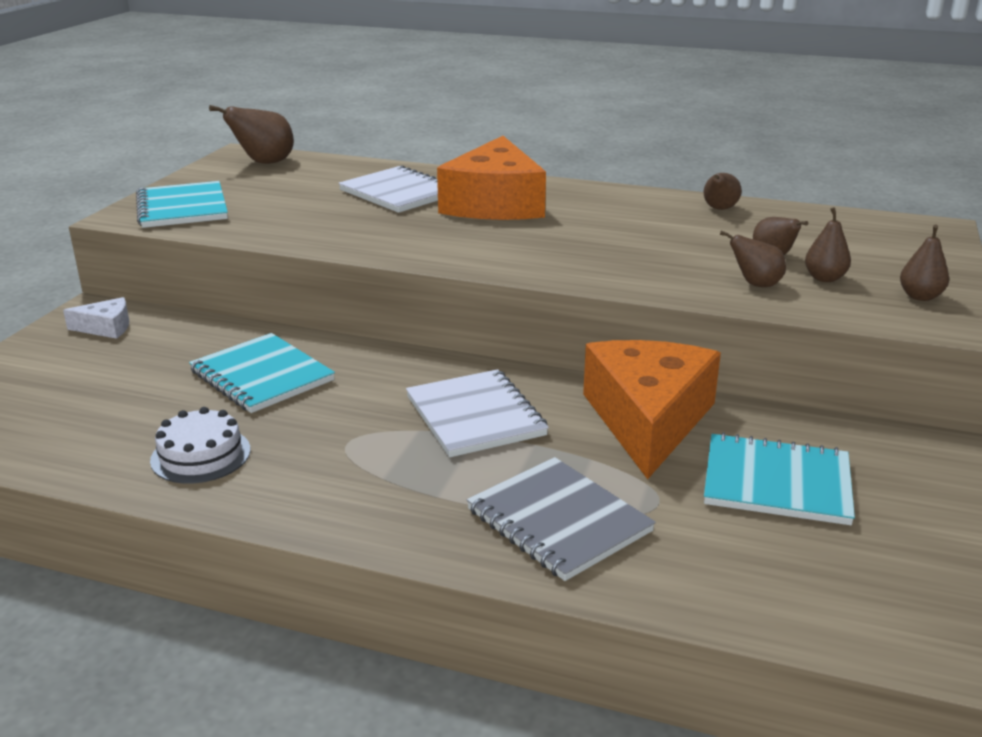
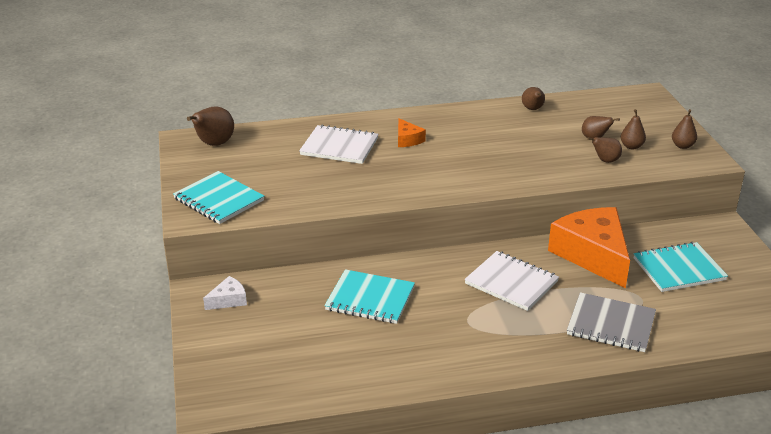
camera: 30 degrees left, 5 degrees up
white cake [150,407,250,484] -> none
orange cheese [437,136,546,220] -> orange cheese [398,118,426,147], size x0.43

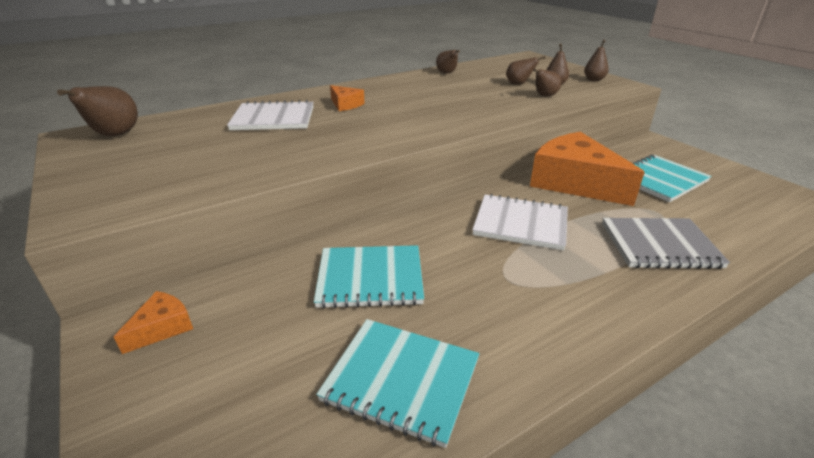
camera: 20 degrees left, 0 degrees up
turquoise notebook [173,171,264,224] -> turquoise notebook moved to [316,319,479,448]
white cheese [203,276,247,310] -> orange cheese [114,291,193,354]

